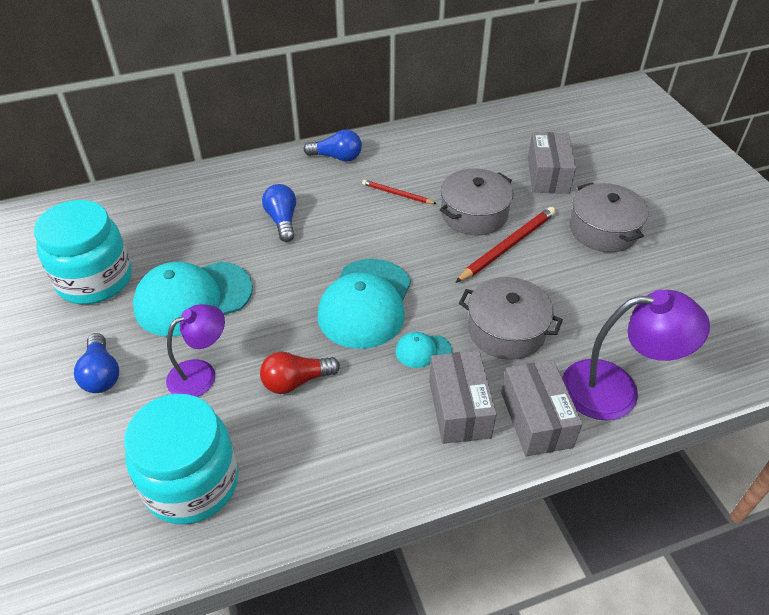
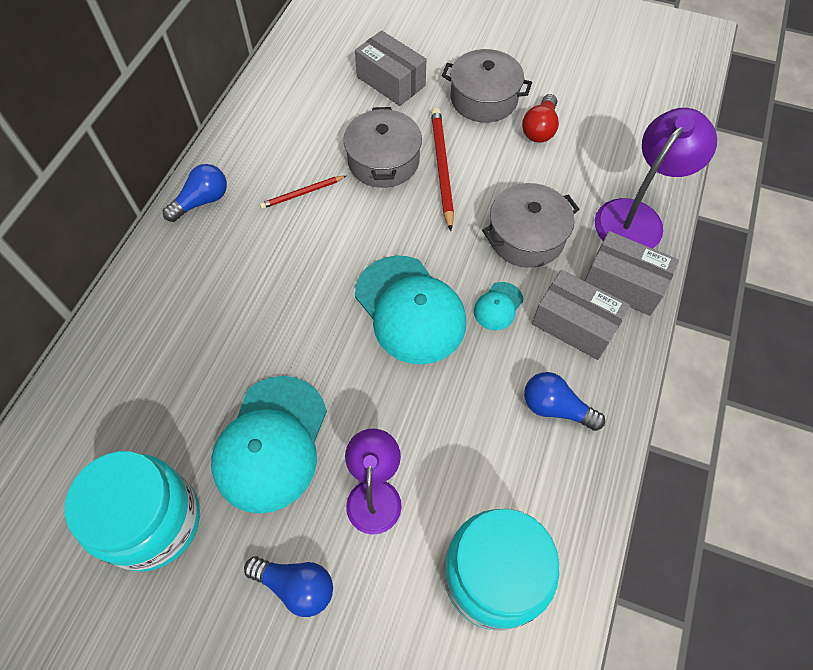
camera: 50 degrees left, 15 degrees up
red light bulb [260,351,340,394] -> red light bulb moved to [522,94,559,143]
blue light bulb [262,184,296,242] -> blue light bulb moved to [524,372,605,431]

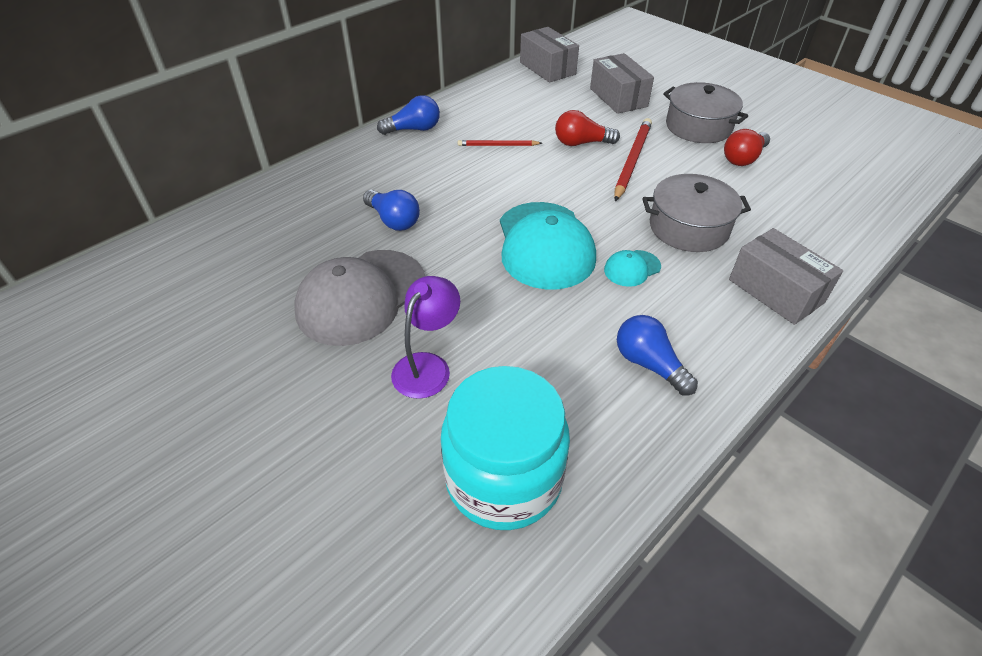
camera: 25 degrees right, 15 degrees down
turquoise jar [65,451,200,571] -> none
turquoise cap [211,376,327,514] -> grey cap [294,250,425,346]
blue light bulb [244,556,333,617] -> blue light bulb moved to [363,190,420,231]
grey pot [343,107,422,188] -> red light bulb [555,110,620,146]
grey box [532,270,630,360] -> grey box moved to [520,27,579,83]
purple lamp [595,108,717,249] -> none

